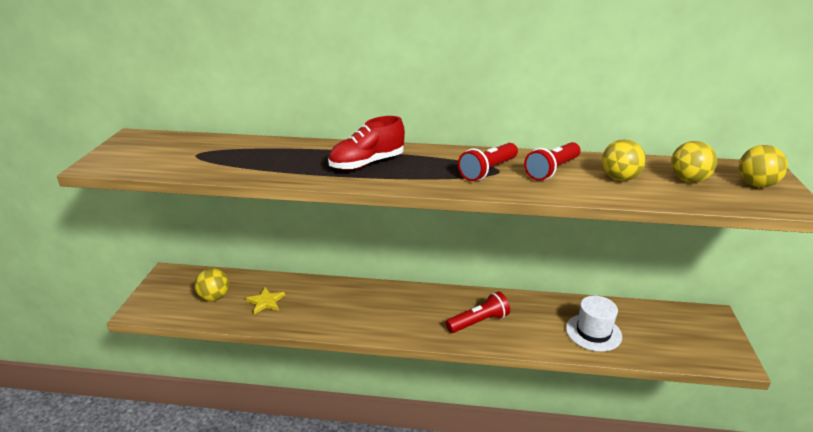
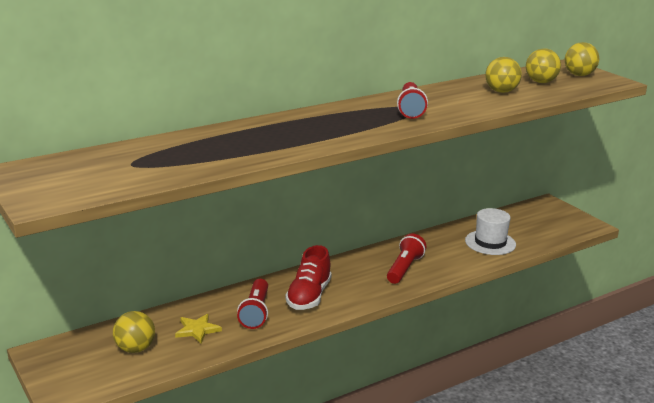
camera: 40 degrees left, 5 degrees down
red shoe [328,116,405,170] -> red shoe moved to [285,245,331,310]
red flashlight [524,142,581,181] -> red flashlight moved to [237,279,268,329]

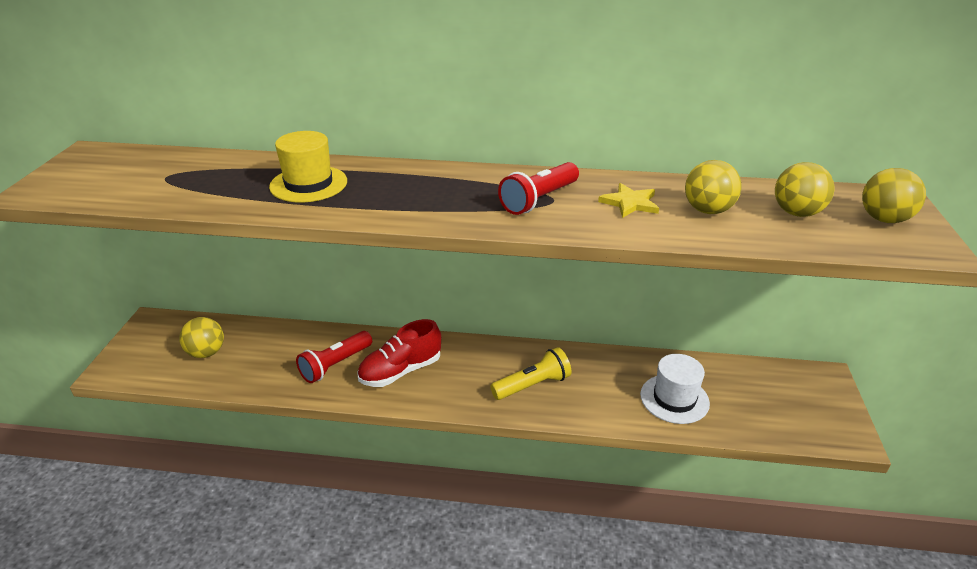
camera: 40 degrees right, 10 degrees up
yellow star [175,314,222,344] -> yellow star moved to [598,183,659,218]
red flashlight [387,234,426,284] -> yellow flashlight [490,347,572,400]
none -> yellow hat [269,131,347,202]

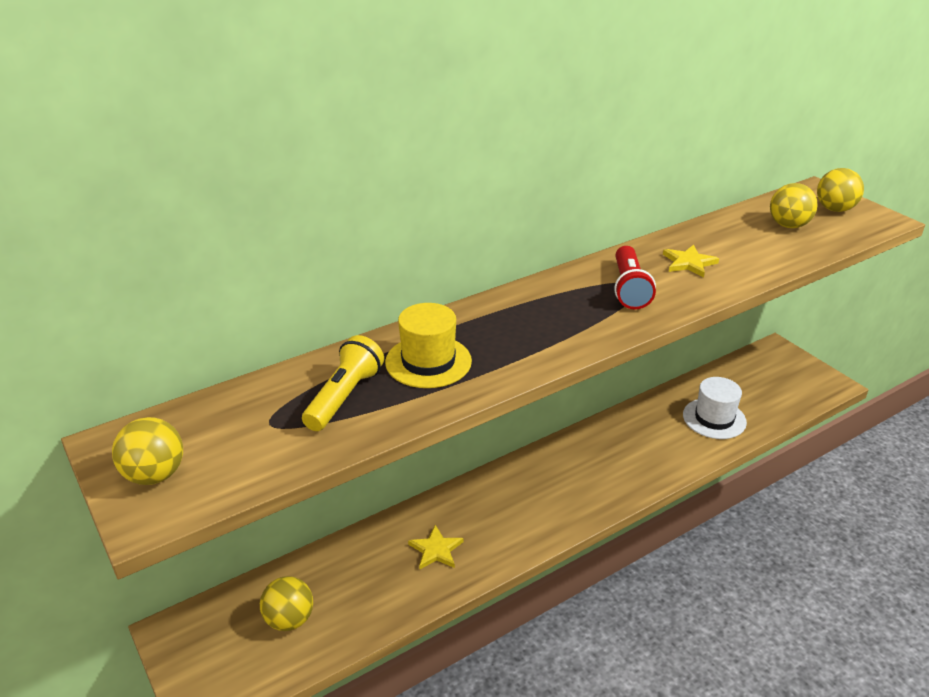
camera: 40 degrees left, 0 degrees up
red flashlight [296,331,372,383] -> yellow star [408,525,464,570]
red shoe [357,319,441,387] -> none
yellow flashlight [490,347,572,400] -> yellow flashlight moved to [302,335,384,431]
yellow ball [685,160,742,214] -> yellow ball moved to [112,417,183,485]

